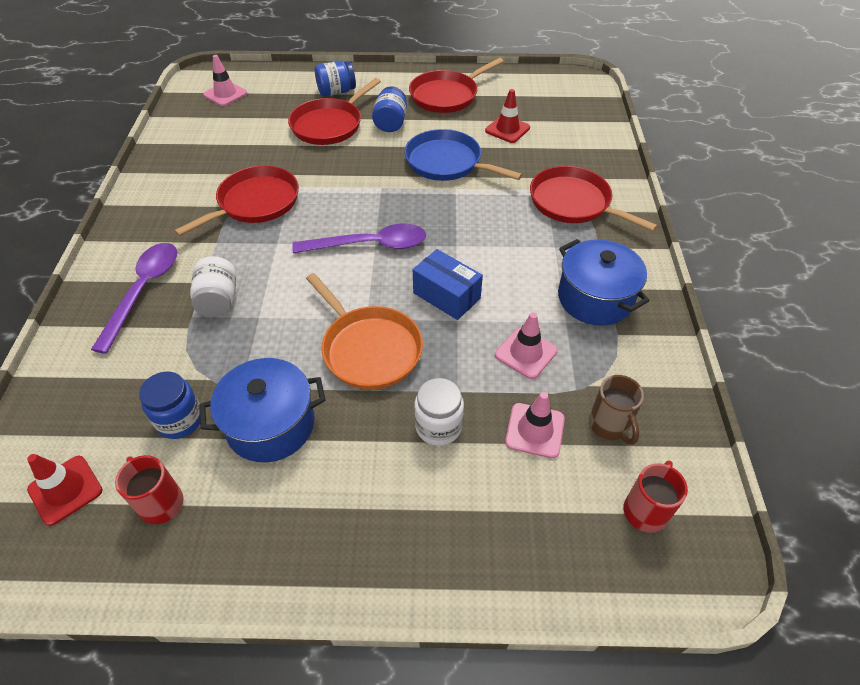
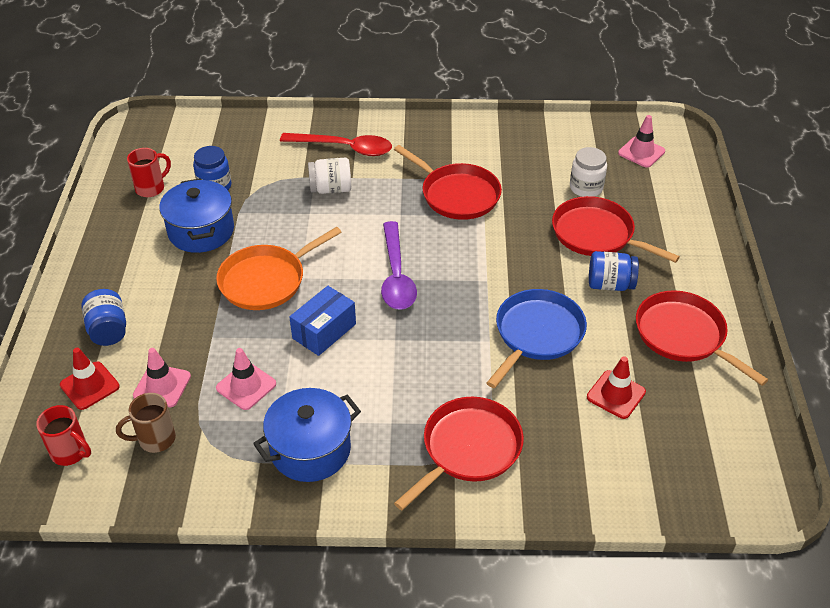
camera: 90 degrees right, 5 degrees down
red traffic cone [27,454,102,526] -> red traffic cone moved to [60,348,120,410]
purple spoon [91,243,177,354] -> red spoon [280,133,392,156]
blue jar [315,61,356,97] -> blue jar moved to [81,289,126,346]
white jar [414,378,464,446] -> white jar moved to [570,147,607,197]

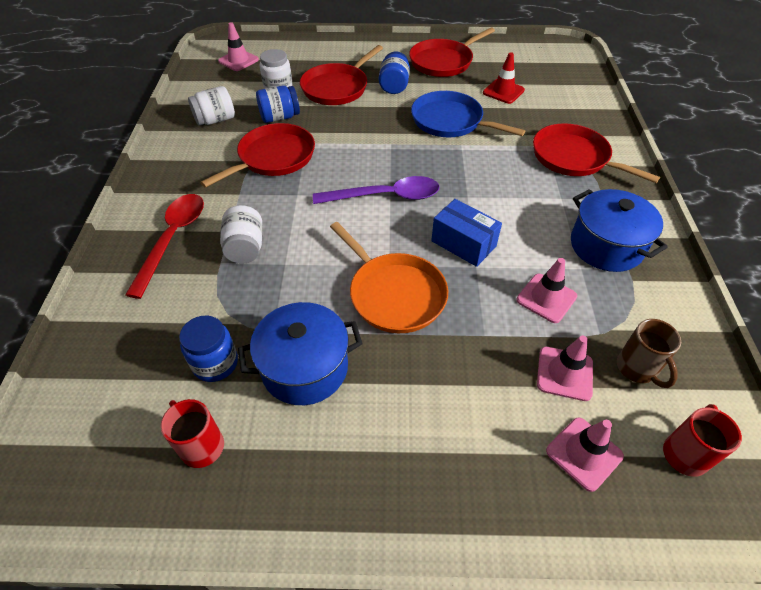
camera: 90 degrees left, 5 degrees up
red traffic cone [60,348,120,410] -> pink traffic cone [546,417,624,492]
blue jar [81,289,126,346] -> blue jar moved to [256,86,300,123]
none -> white jar [188,86,235,125]

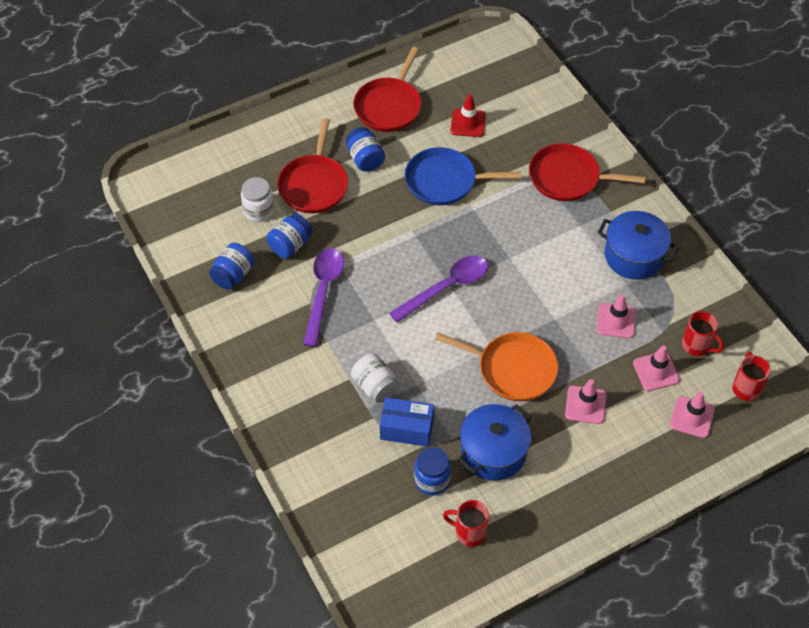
camera: 30 degrees left, 5 degrees up
red spoon [125,194,204,299] -> none
white jar [188,86,235,125] -> blue jar [209,243,255,290]
red pan [200,123,315,188] -> purple spoon [303,248,344,347]
pink traffic cone [218,22,259,71] -> pink traffic cone moved to [565,379,607,424]
blue box [431,199,502,267] -> blue box moved to [380,397,434,447]
brown mug [617,319,681,388] -> red mug [682,311,724,356]

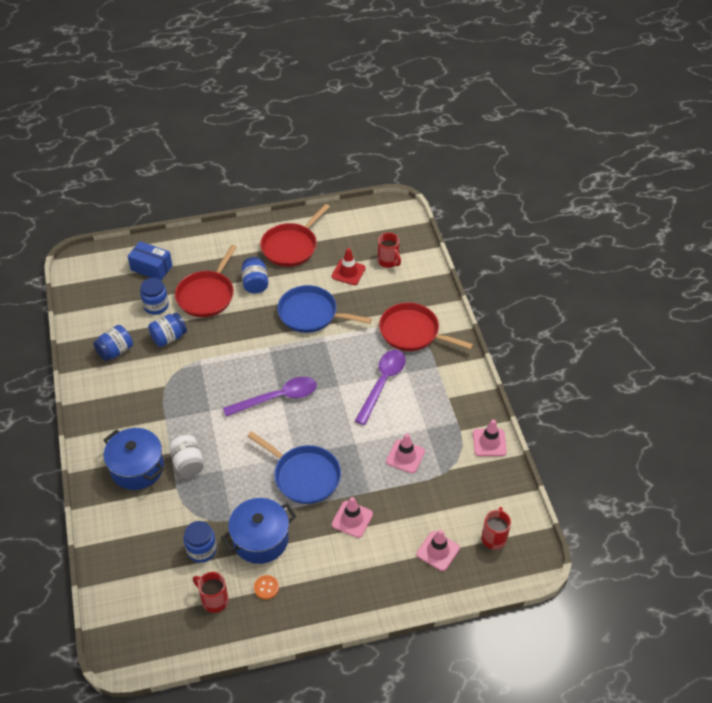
camera: 15 degrees right, 5 degrees down
white jar [241,177,274,222] -> blue jar [140,278,169,315]
purple spoon [303,248,344,347] -> purple spoon moved to [355,350,406,425]
blue box [380,397,434,447] -> blue box moved to [127,241,173,280]
orange pan [435,332,558,401] -> blue pan [247,431,341,504]
blue pot [597,211,679,280] -> blue pot moved to [104,428,164,490]
pink traffic cone [633,345,680,391] -> pink traffic cone moved to [473,419,507,456]
red mug [682,311,724,356] -> red mug moved to [378,233,401,268]
none -> orange button [254,575,279,600]

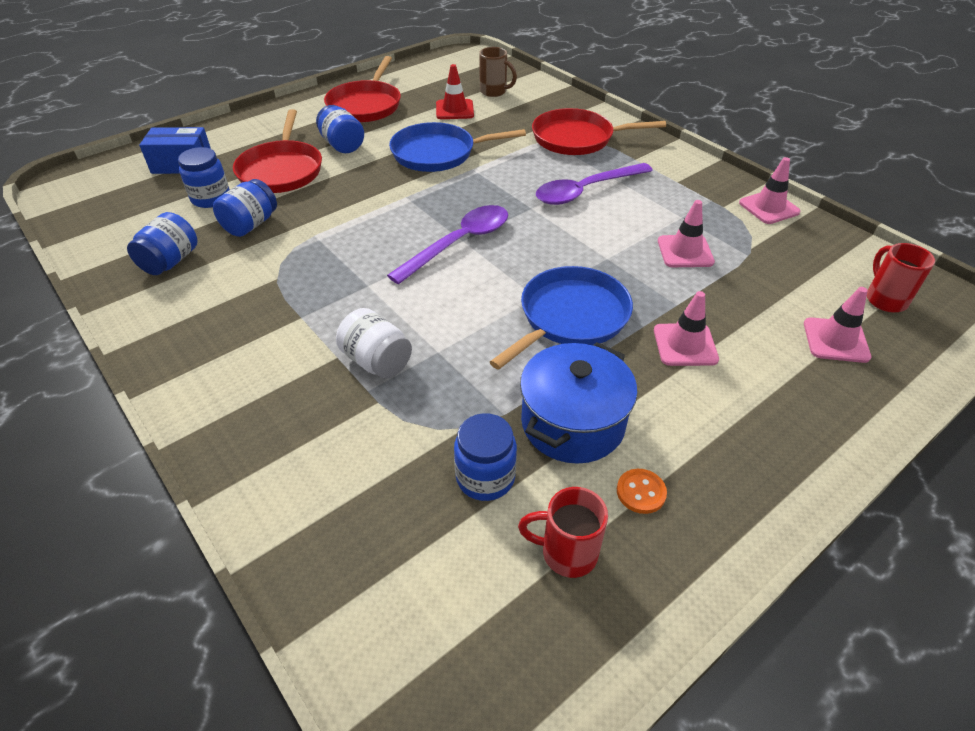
camera: 25 degrees left, 5 degrees down
blue pot [104,428,164,490] -> none
blue pan [247,431,341,504] -> blue pan turned 60 degrees counterclockwise [490,266,633,370]
purple spoon [355,350,406,425] -> purple spoon turned 120 degrees counterclockwise [536,163,653,205]
red mug [378,233,401,268] -> brown mug [479,47,517,97]

